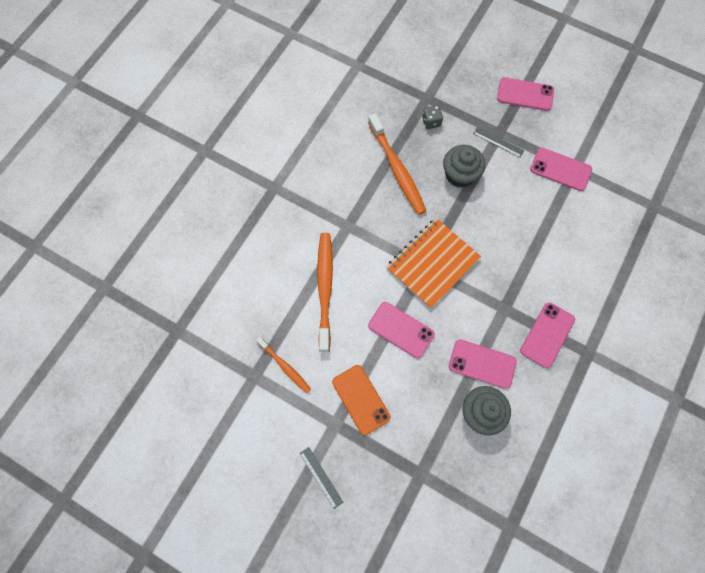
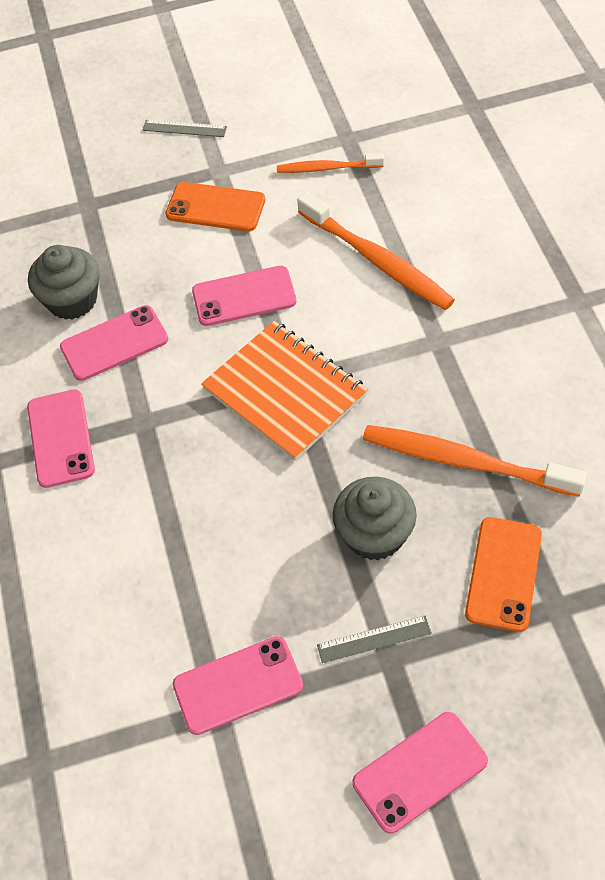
camera: 140 degrees right, 15 degrees down
orange notebook [386,218,481,309] -> orange notebook turned 45 degrees counterclockwise [201,321,368,461]
grey dice [422,105,443,129] -> orange phone [465,517,542,632]

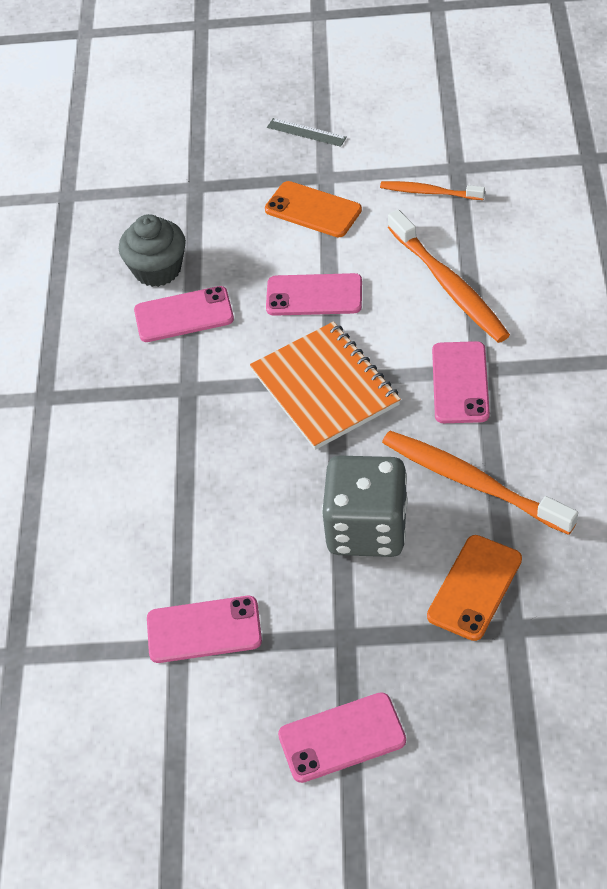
camera: 15 degrees right, 5 degrees down
pink phone [27,389,95,488] -> pink phone moved to [432,341,490,423]
grey ruler [317,615,432,663] -> none
grey cupcake [333,477,417,560] -> grey dice [322,456,408,557]

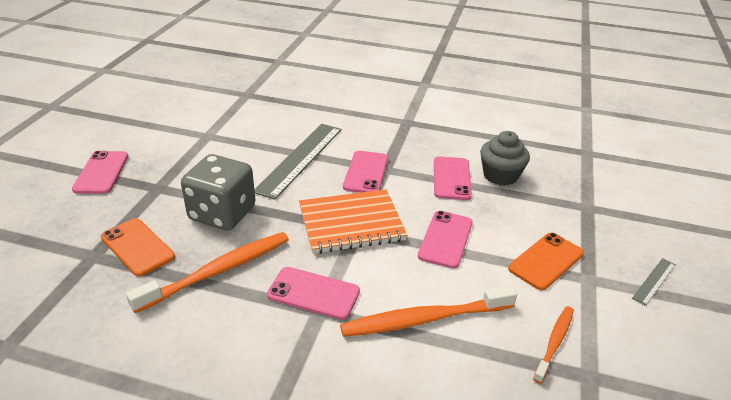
camera: 100 degrees right, 15 degrees down
pink phone [147,596,262,663] -> pink phone moved to [343,151,388,193]
none -> grey ruler [254,124,342,200]

